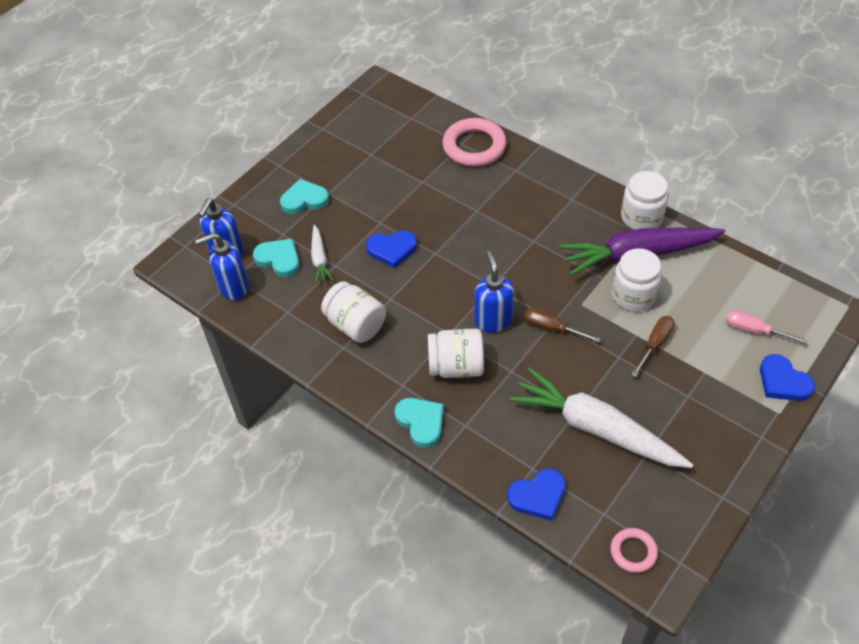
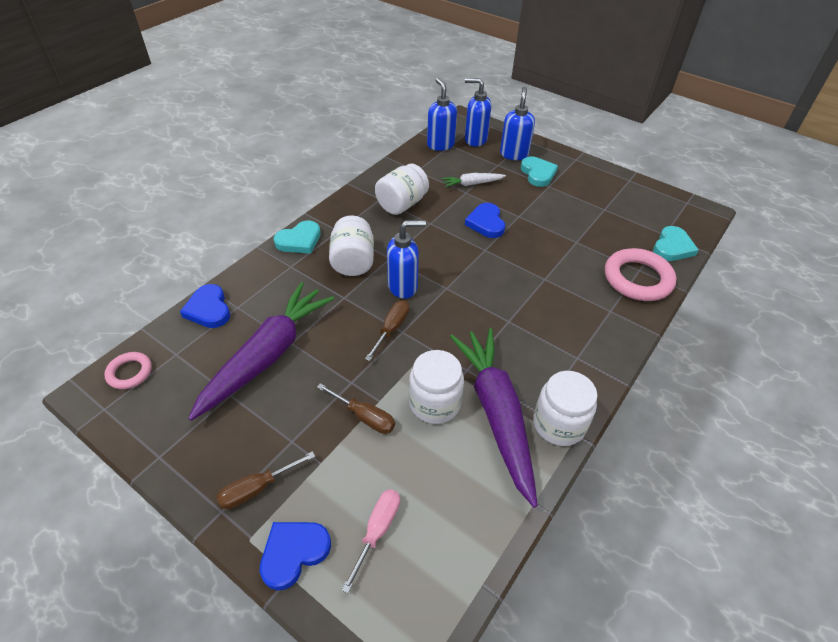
camera: 85 degrees right, 5 degrees down
turquoise heart [253,239,300,277] -> turquoise heart moved to [653,226,699,261]
white carrot [509,368,693,468] -> purple carrot [188,282,334,421]
none -> brown screwdriver [216,451,315,509]
none -> blue soap dispenser [500,87,535,160]

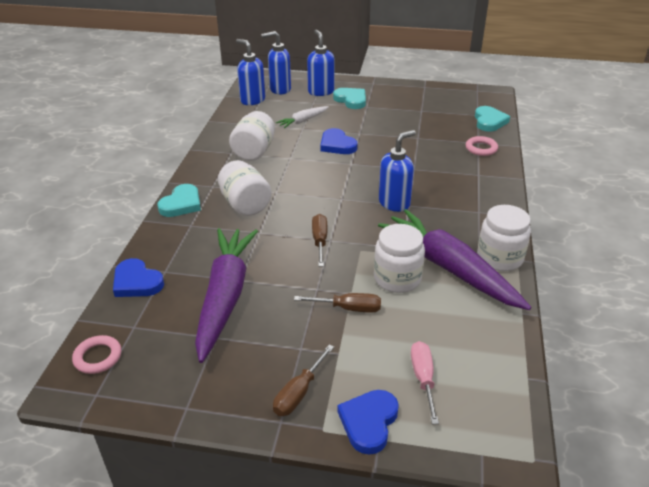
camera: 25 degrees left, 10 degrees down
blue soap dispenser [387,220,426,299] -> blue soap dispenser moved to [379,130,416,212]
pink ring [605,248,677,301] -> pink ring [466,136,498,156], size x0.54

